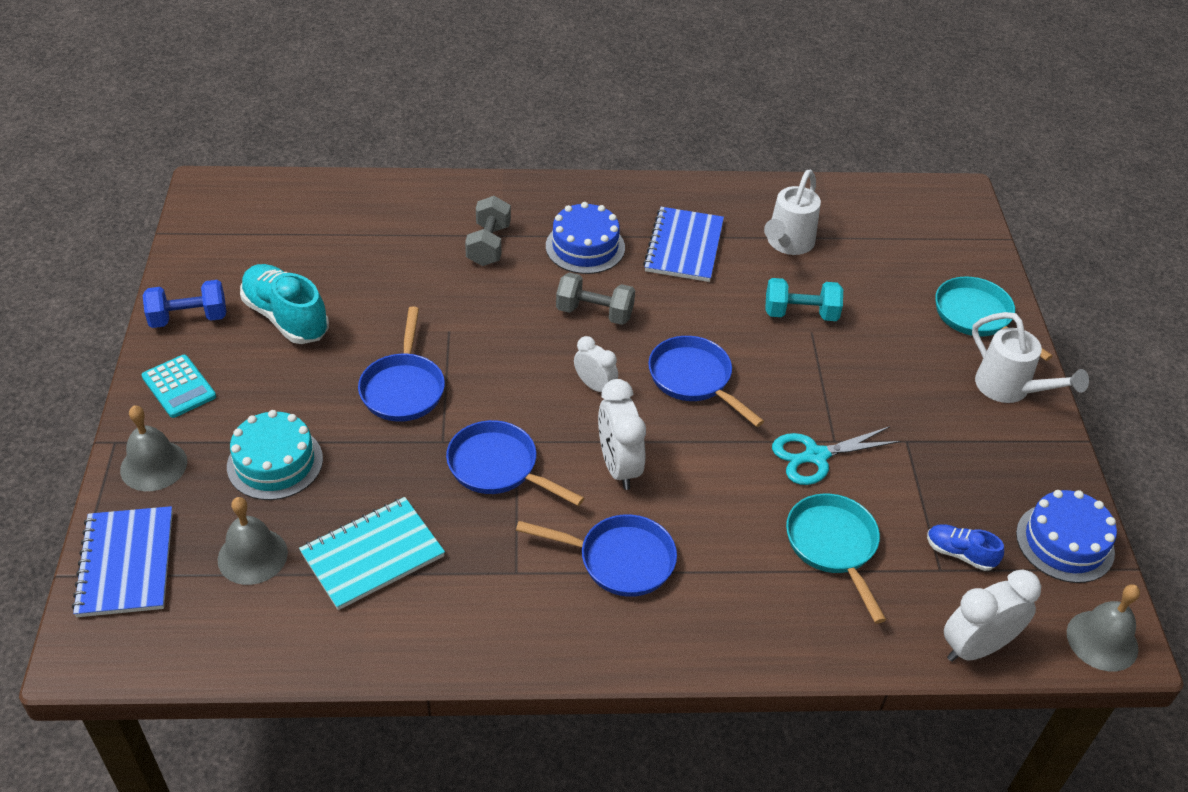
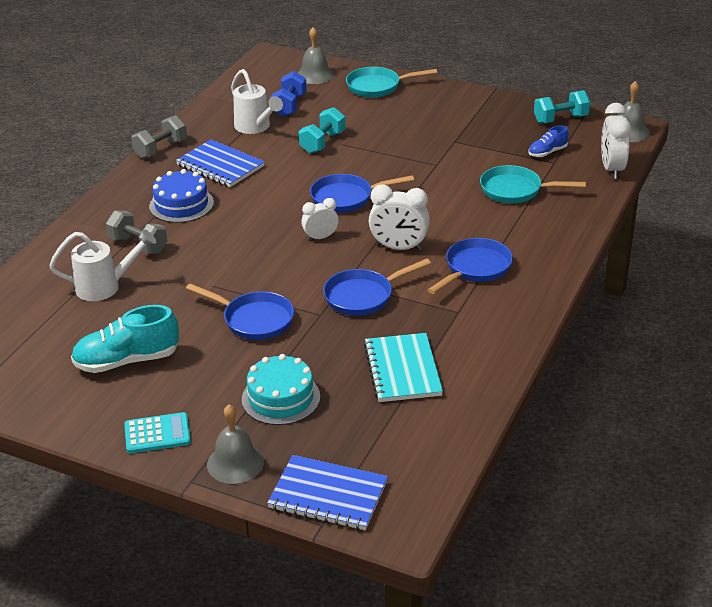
camera: 60 degrees left, 10 degrees down
blue dumbbell [142,280,226,328] -> blue dumbbell moved to [270,71,307,117]
grey bell [218,497,288,585] -> grey bell moved to [298,27,334,84]
grey dumbbell [556,272,635,325] -> grey dumbbell moved to [131,115,187,159]
turquoise scissors [772,426,901,485] -> none
white watering can [972,312,1089,403] -> white watering can moved to [49,229,156,301]
blue cake [1016,490,1117,583] -> turquoise dumbbell [534,90,590,124]

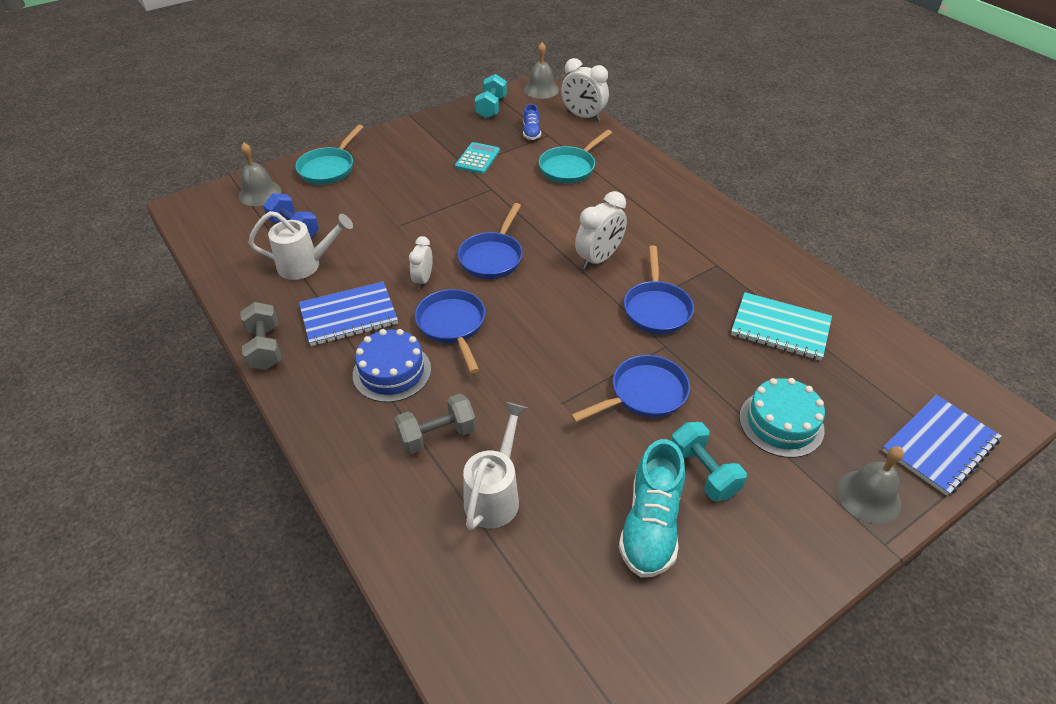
camera: 60 degrees left, 10 degrees up
turquoise calculator [124,412,191,453] -> turquoise calculator moved to [455,142,500,174]
turquoise dumbbell [299,107,345,153] -> turquoise dumbbell moved to [671,422,747,501]
white clock [301,198,339,241] -> white clock moved to [409,236,433,289]
blue pan [428,238,513,294] -> blue pan moved to [415,289,485,373]

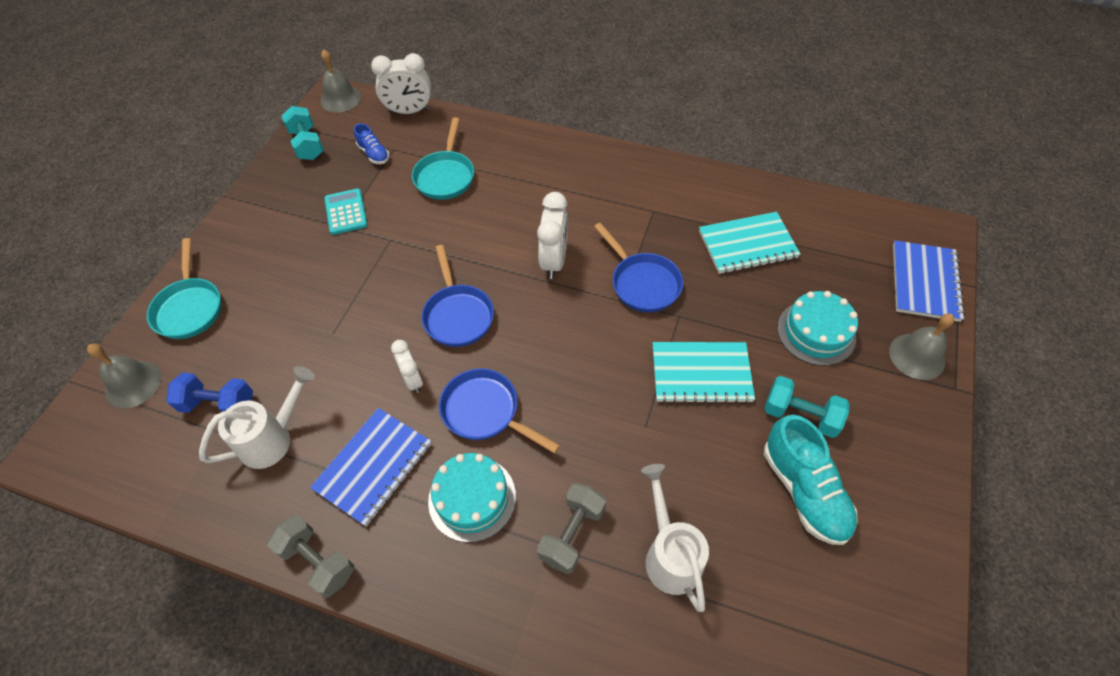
camera: 35 degrees left, 10 degrees up
blue cake [353,329,431,402] -> turquoise cake [428,453,516,543]
blue pan [570,355,690,423] -> turquoise notebook [653,342,755,404]

